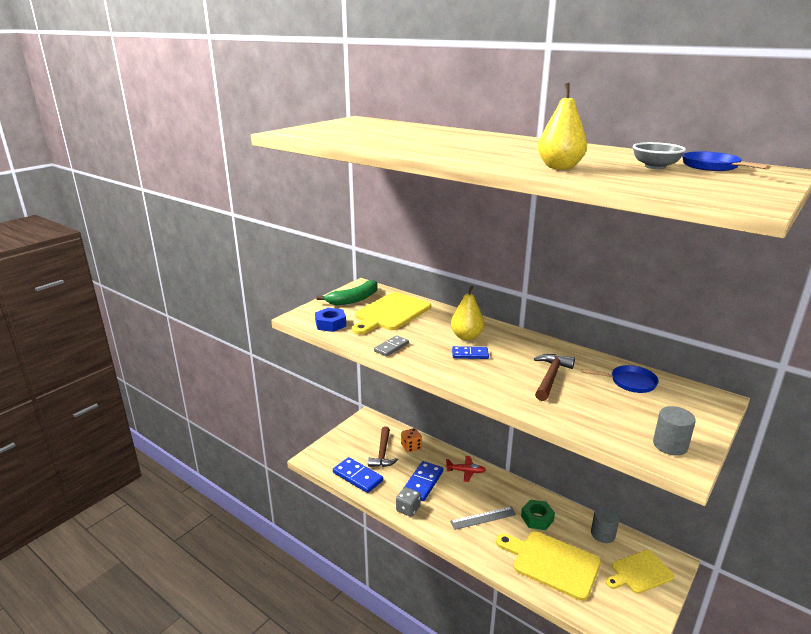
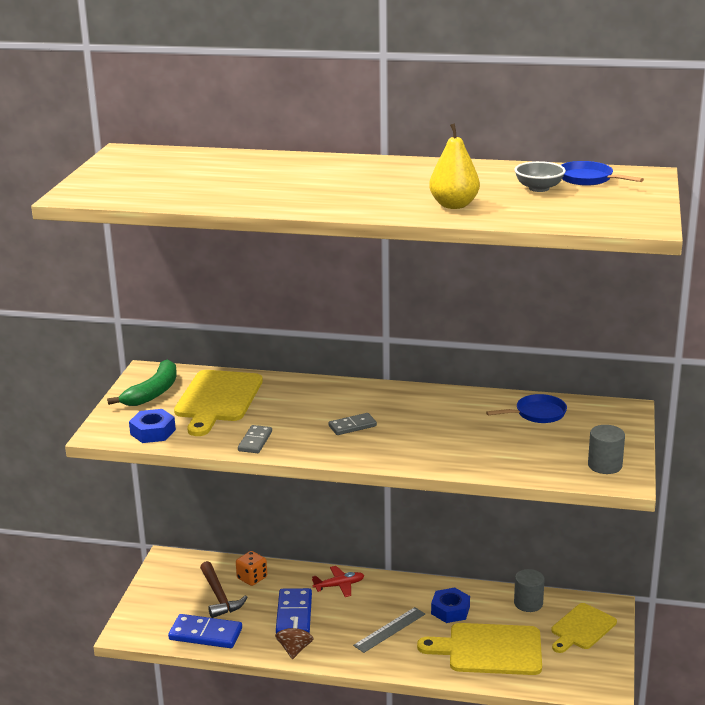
camera: 25 degrees left, 0 degrees up
grey dice [396,487,421,517] -> brown spinning top [275,617,313,659]
yellow pear [451,286,485,340] -> none
blue domino [452,346,489,359] -> grey domino [329,413,377,435]
green nut [521,499,555,530] -> blue nut [431,588,470,623]
brown hammer [534,354,575,401] -> none

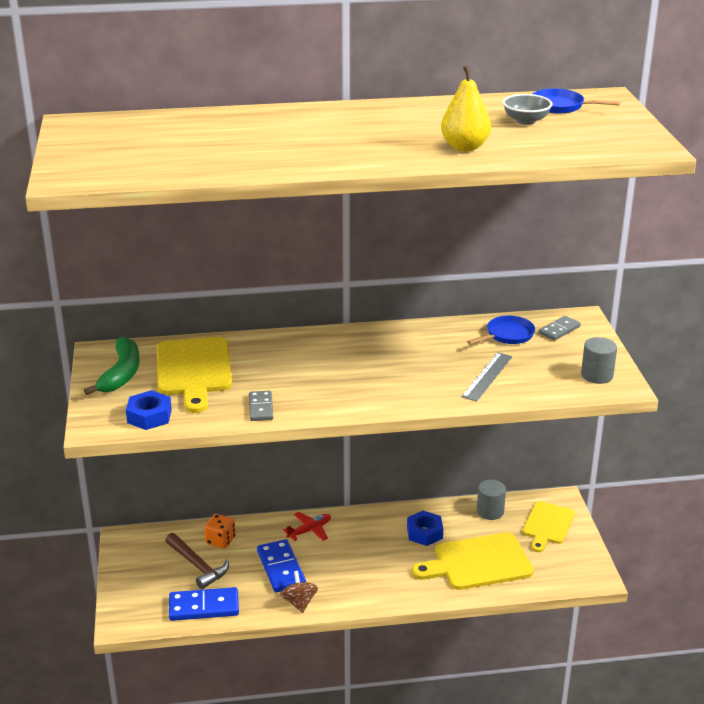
camera: 20 degrees left, 5 degrees up
grey domino [329,413,377,435] -> grey domino moved to [539,316,581,341]
grey ruler [353,607,425,653] -> grey ruler moved to [461,352,512,402]

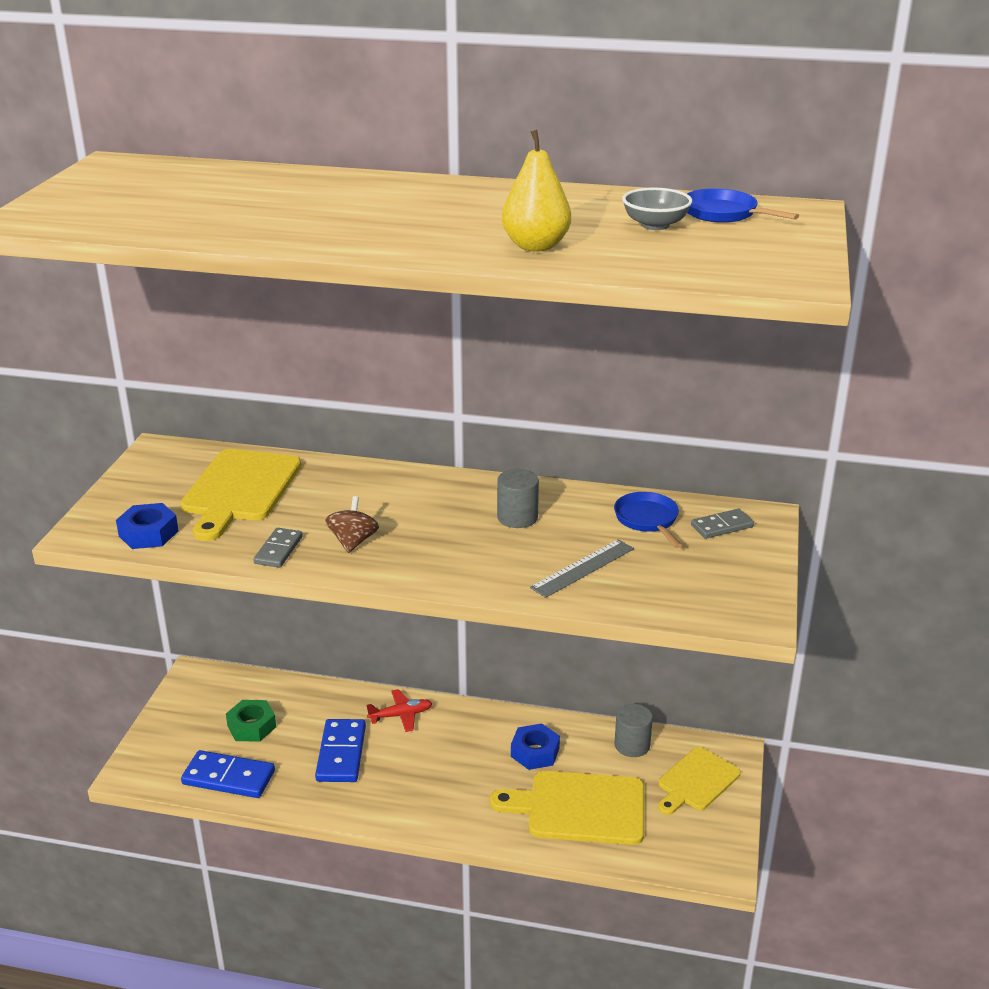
camera: 20 degrees right, 0 degrees up
green banana [84,337,140,395] -> none
brown hammer [165,533,229,589] -> green nut [226,700,276,742]
orange dice [204,514,236,548] -> none
brown spinning top [280,571,318,613] -> brown spinning top moved to [325,496,379,553]
blue pan [467,316,535,345] -> blue pan turned 90 degrees counterclockwise [614,492,682,548]
grey cylinder [581,337,617,384] -> grey cylinder moved to [497,469,539,528]

